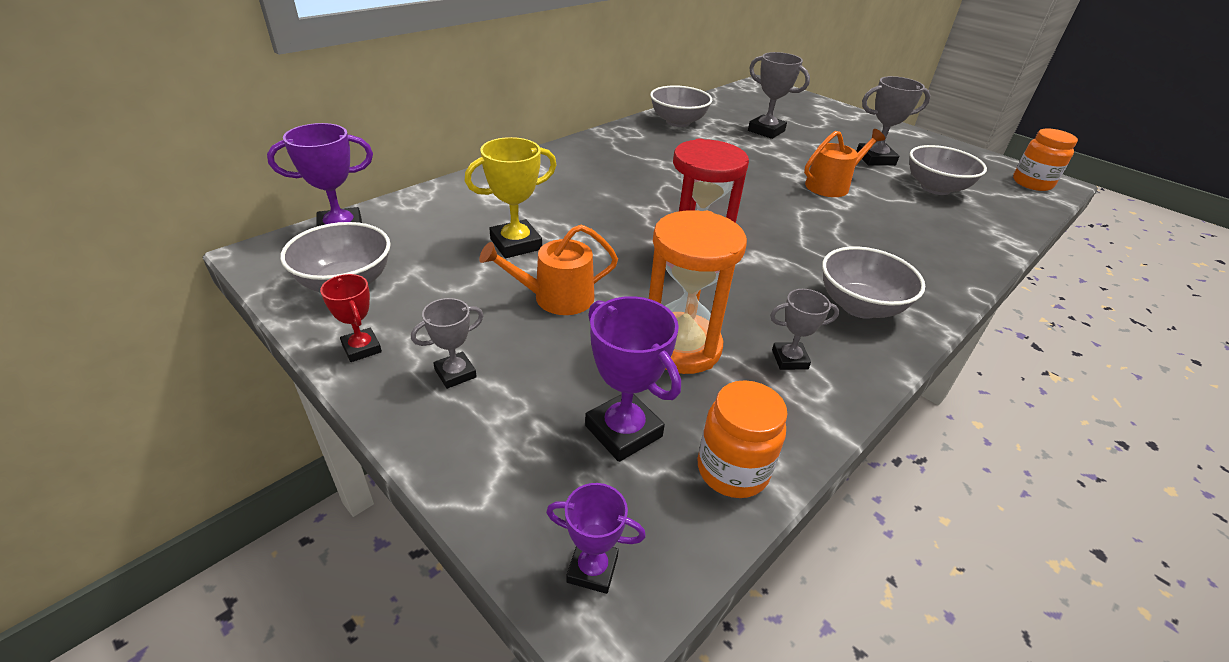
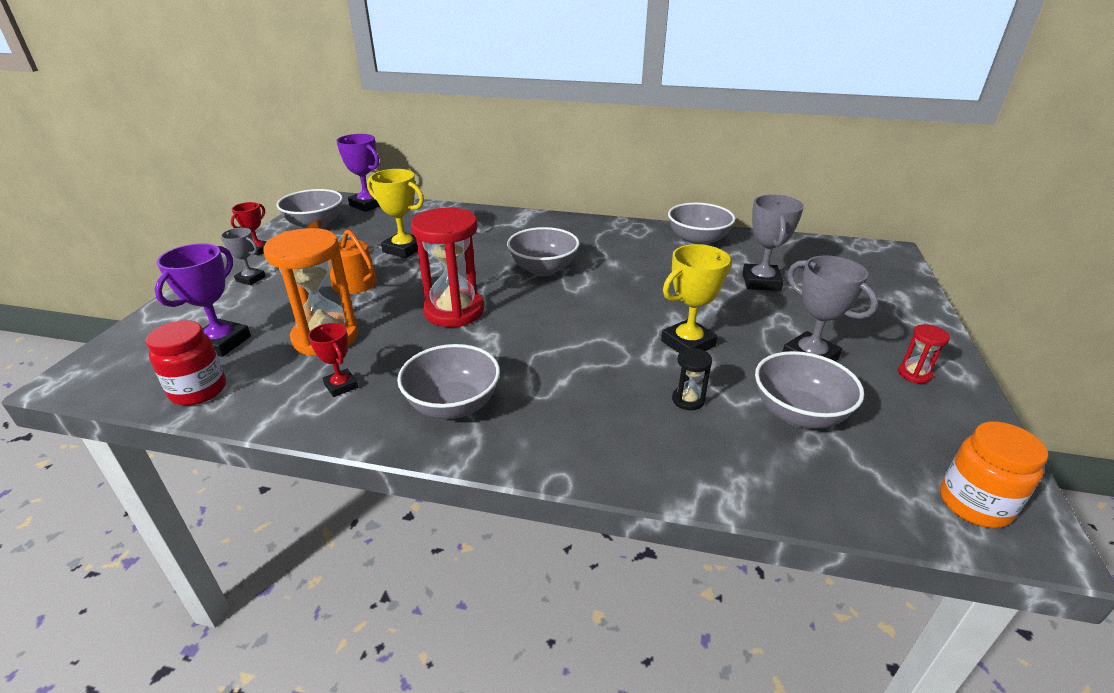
camera: 60 degrees right, 5 degrees down
purple trophy [546,483,646,594] -> none
orange jar [698,380,788,498] -> red jar [146,320,226,406]
grey trophy [770,289,839,370] -> red trophy [308,323,358,397]
orange watering can [804,129,885,197] -> yellow trophy [661,244,732,353]
none -> grey bowl [507,227,580,276]
none -> black hourglass [672,348,712,410]
none -> red hourglass [898,324,950,384]

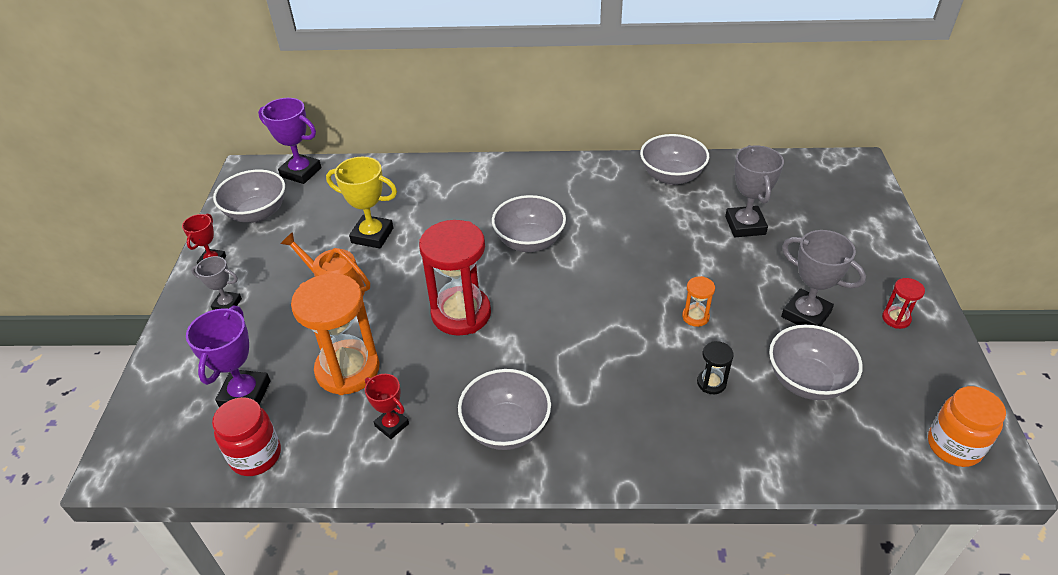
camera: 10 degrees left, 10 degrees up
yellow trophy [661,244,732,353] -> orange hourglass [682,276,715,327]

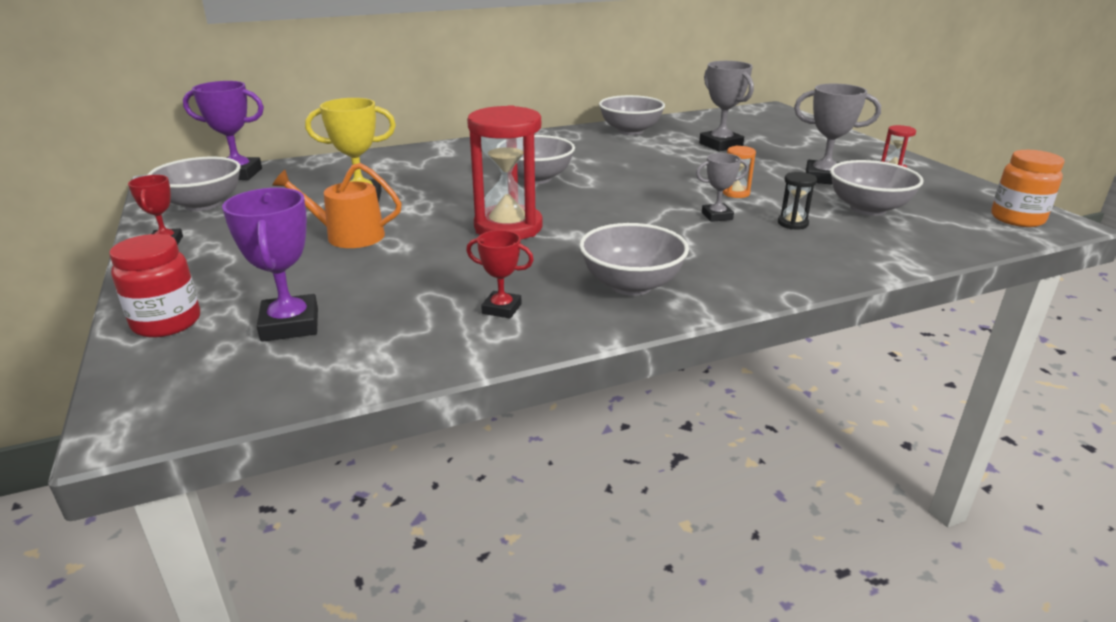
camera: 25 degrees left, 15 degrees down
grey trophy [191,256,242,310] -> grey trophy moved to [696,153,749,222]
red jar [212,397,281,476] -> red jar moved to [109,234,200,337]
orange hourglass [291,273,380,395] -> none

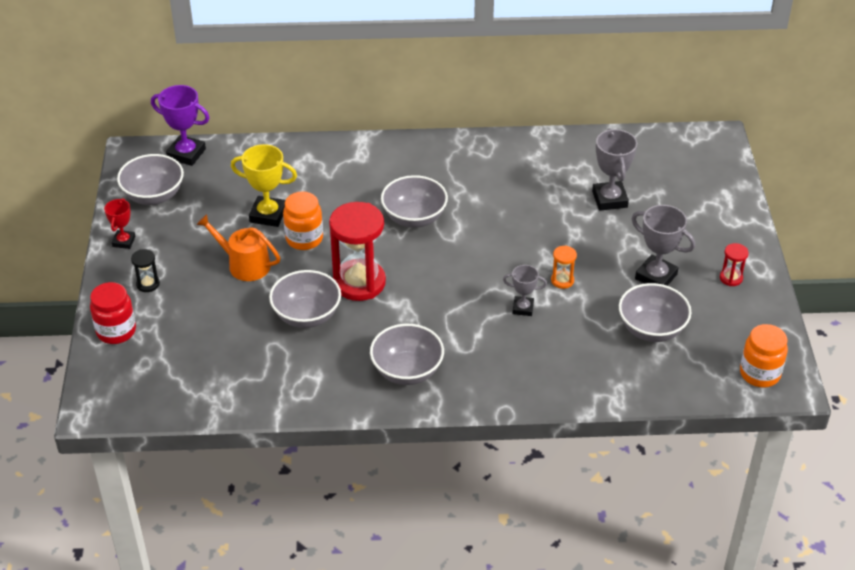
camera: 20 degrees right, 15 degrees up
purple trophy [222,188,318,342] -> none
red trophy [466,230,534,319] -> none
grey bowl [599,95,665,135] -> grey bowl moved to [269,270,341,328]
black hourglass [778,172,817,230] -> black hourglass moved to [131,249,160,292]
none -> orange jar [283,191,323,250]

